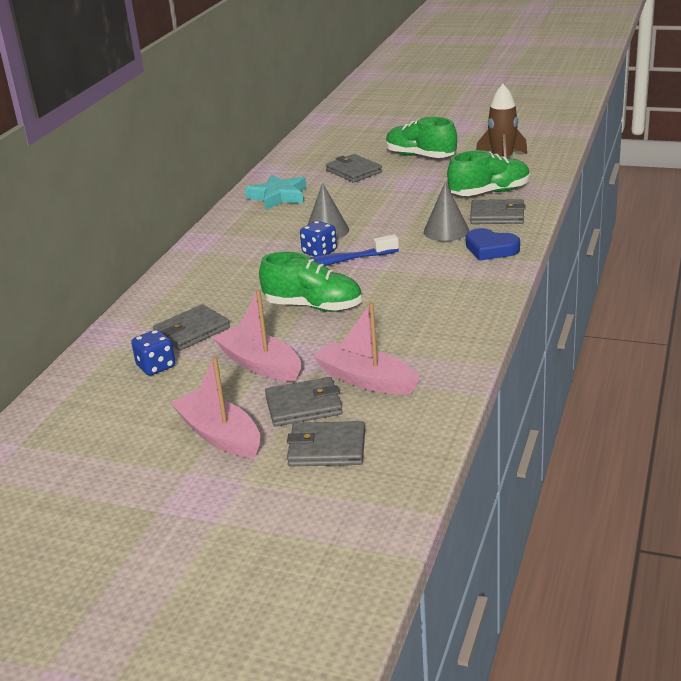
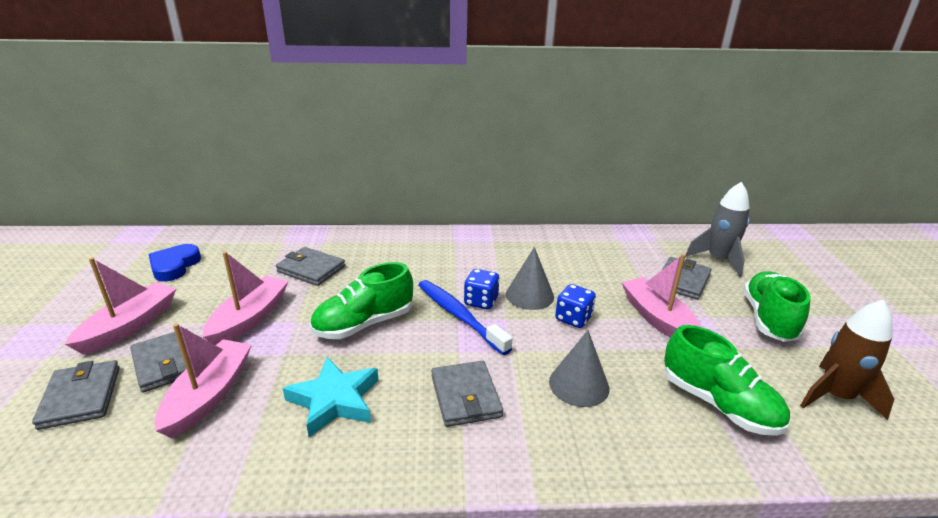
camera: 65 degrees right, 0 degrees up
blue dice [131,330,176,376] -> blue dice moved to [555,284,596,328]
turquoise star [245,174,306,210] -> turquoise star moved to [283,357,379,437]
green shoe [259,252,362,312] -> green shoe turned 60 degrees clockwise [310,262,413,339]
blue heart [466,228,520,261] -> blue heart moved to [149,244,201,281]
grey wallet [470,199,526,224] -> grey wallet moved to [431,361,503,427]
none -> pink boat [622,254,702,338]
none -> grey rocket [685,182,750,277]

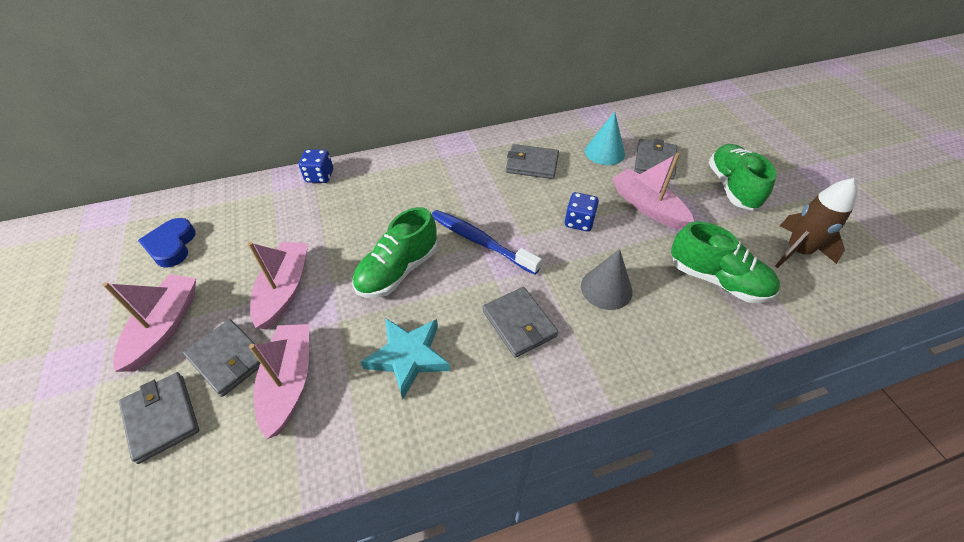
camera: 15 degrees left, 20 degrees up
grey wallet [276,247,345,286] -> grey wallet moved to [506,144,559,179]
blue dice [464,269,500,309] -> blue dice moved to [299,149,333,183]
grey cone [506,247,554,310] -> none
grey rocket [685,182,750,277] -> none
none -> turquoise cone [585,112,625,165]

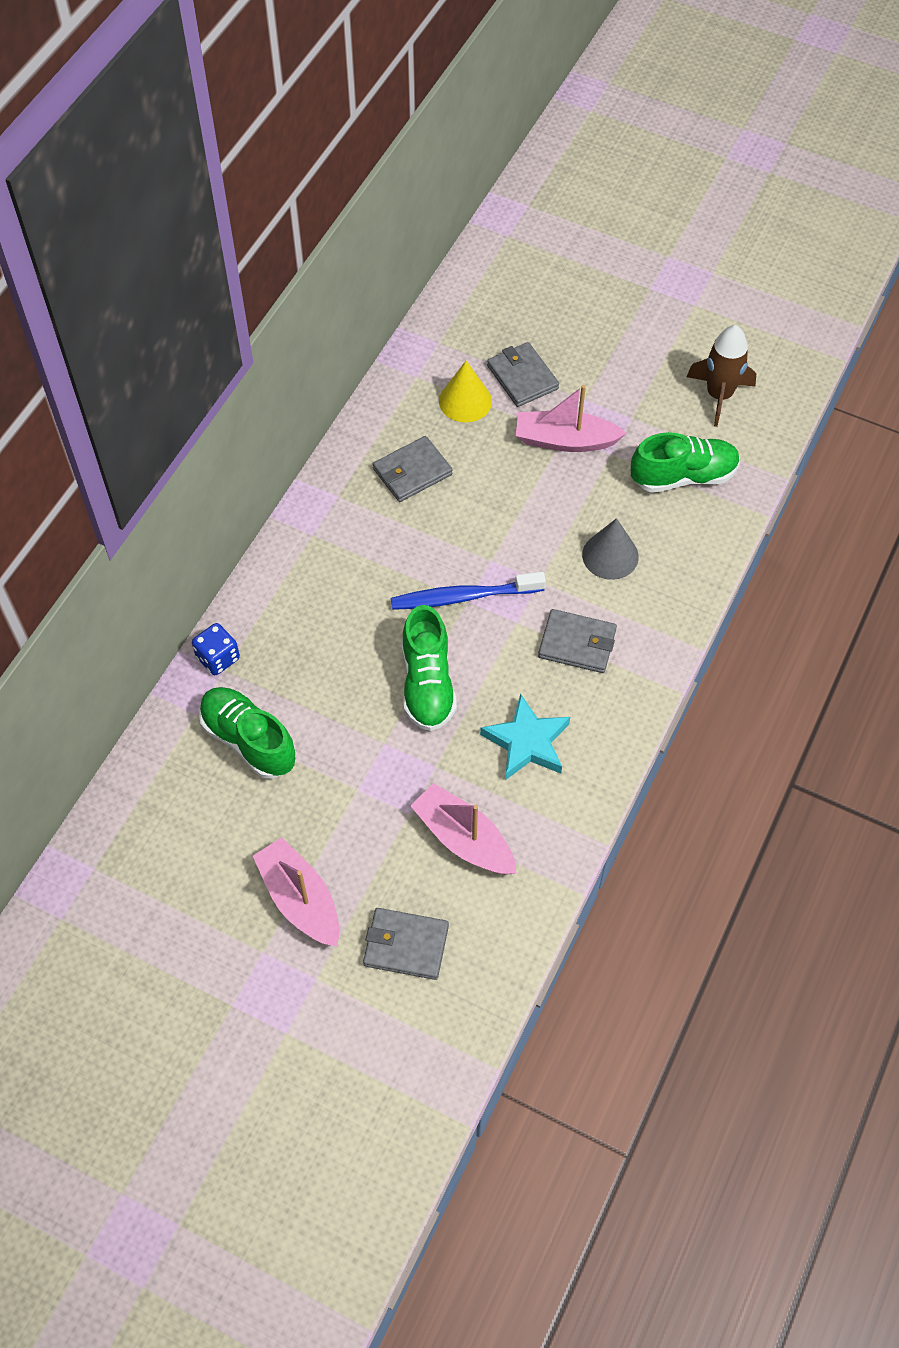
camera: 45 degrees left, 10 degrees up
blue heart [138,218,196,268] -> none
grey wallet [183,319,261,397] -> none
pink boat [248,242,308,329] -> none
blue dice [565,192,599,231] -> none
turquoise cone [585,112,625,165] -> yellow cone [439,361,492,422]
green shoe [708,144,777,211] -> green shoe moved to [199,687,296,779]

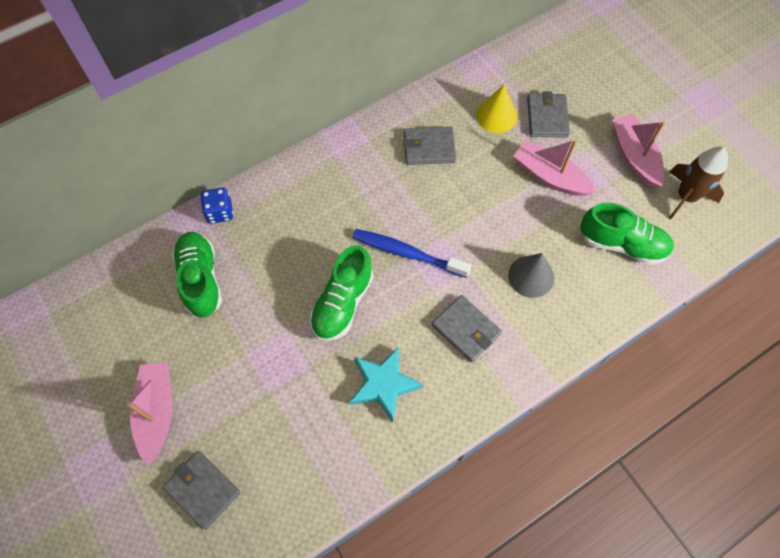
camera: 30 degrees right, 5 degrees up
pink boat [411,783,517,874] -> pink boat moved to [612,114,665,188]

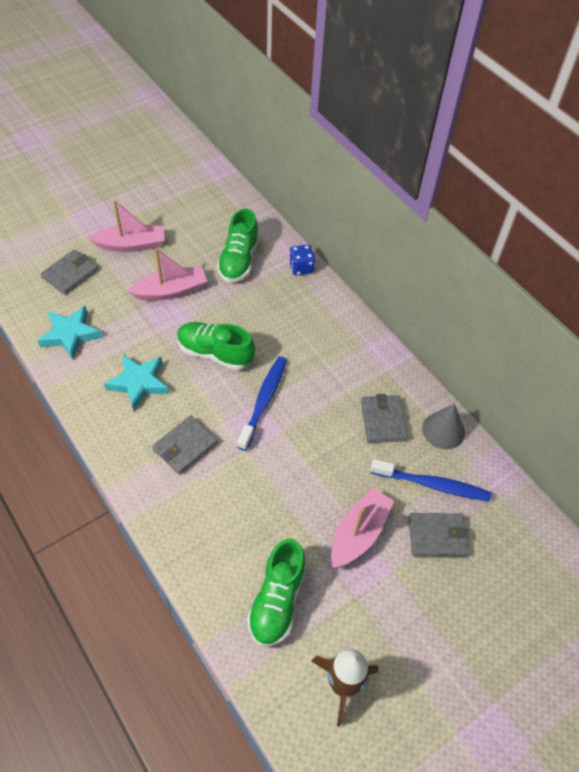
camera: 85 degrees right, 10 degrees down
green shoe [172,232,222,318] -> green shoe turned 120 degrees clockwise [217,208,259,282]
yellow cone [476,85,517,133] -> blue toothbrush [370,459,492,501]
grey cone [508,253,554,298] -> grey cone moved to [422,404,465,449]
pink boat [612,114,665,188] -> pink boat moved to [128,249,207,301]
none -> turquoise star [38,306,102,359]

